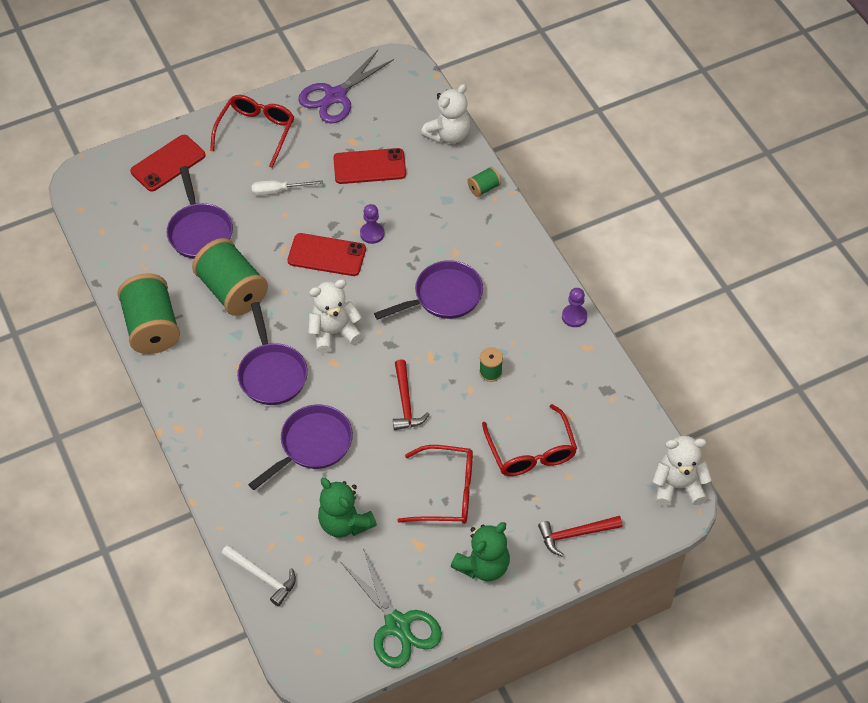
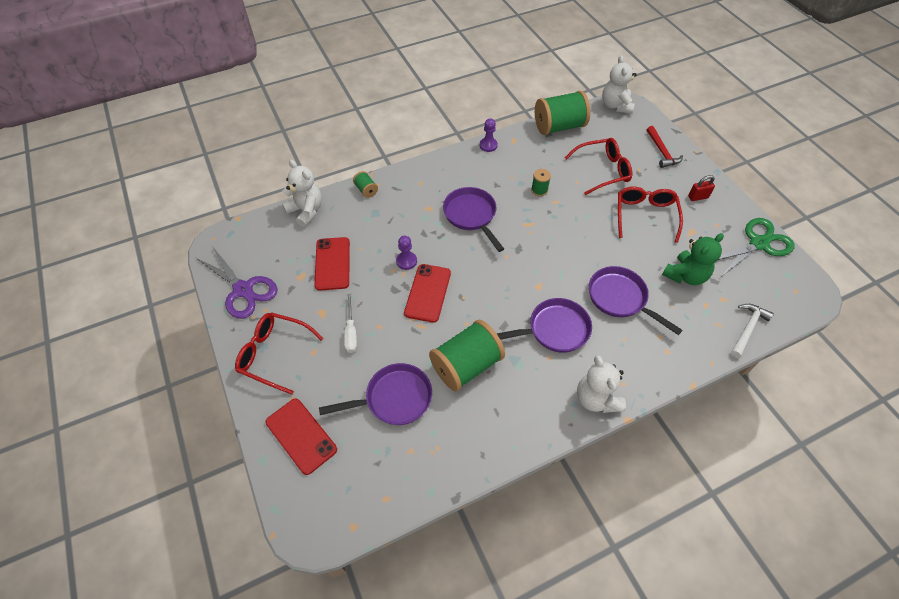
camera: 90 degrees left, 0 degrees up
green spool [117,273,180,354] -> green spool moved to [535,91,590,135]
white teddy bear [308,279,363,354] -> white teddy bear moved to [577,355,626,413]
red hammer [393,359,429,430] -> none
green teddy bear [451,522,510,581] -> red padlock [688,175,715,201]

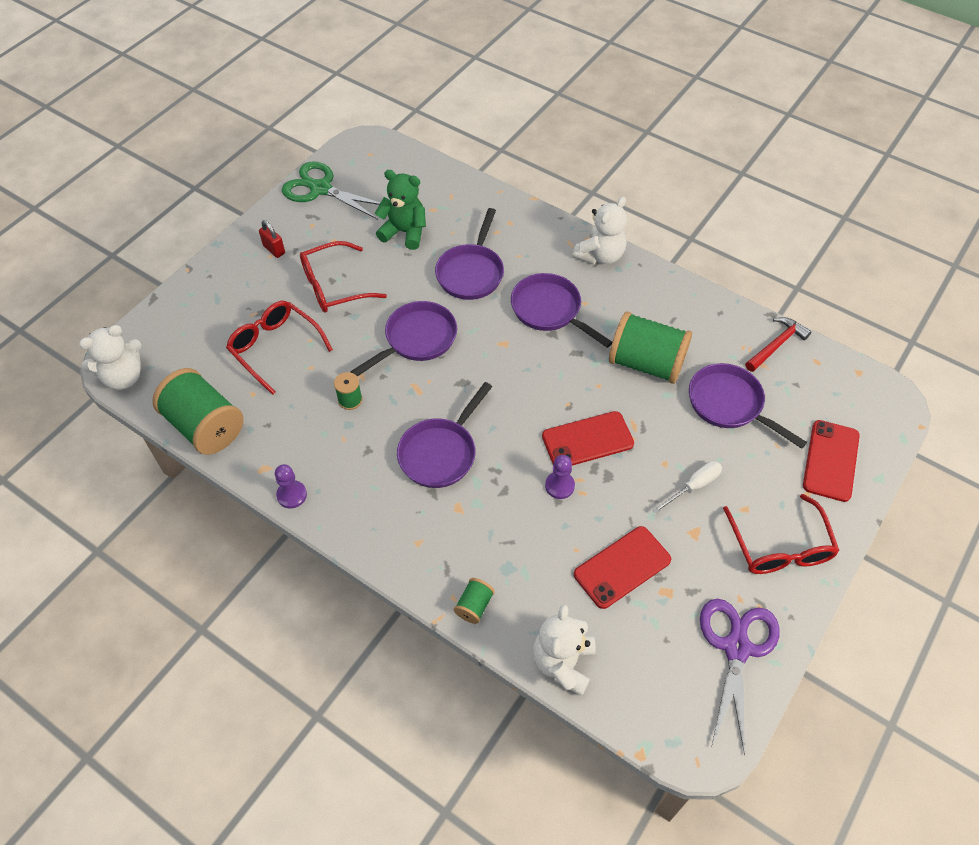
camera: 120 degrees left, 0 degrees up
red hammer [647,126,683,168] -> red hammer moved to [745,317,811,372]
white hammer [731,304,774,358] -> none
none -> purple pan [350,301,457,376]

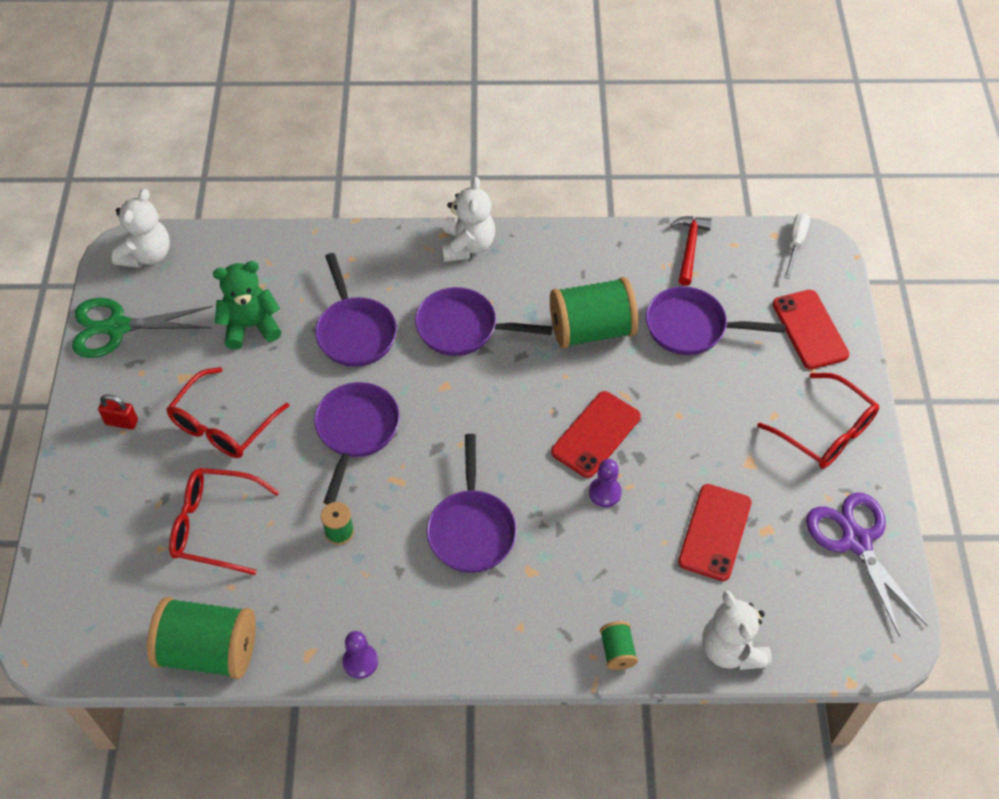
camera: 35 degrees left, 0 degrees up
white teddy bear [79,325,141,390] -> white teddy bear moved to [112,189,170,268]
white screwdriver [652,461,722,514] -> white screwdriver moved to [784,212,810,279]

